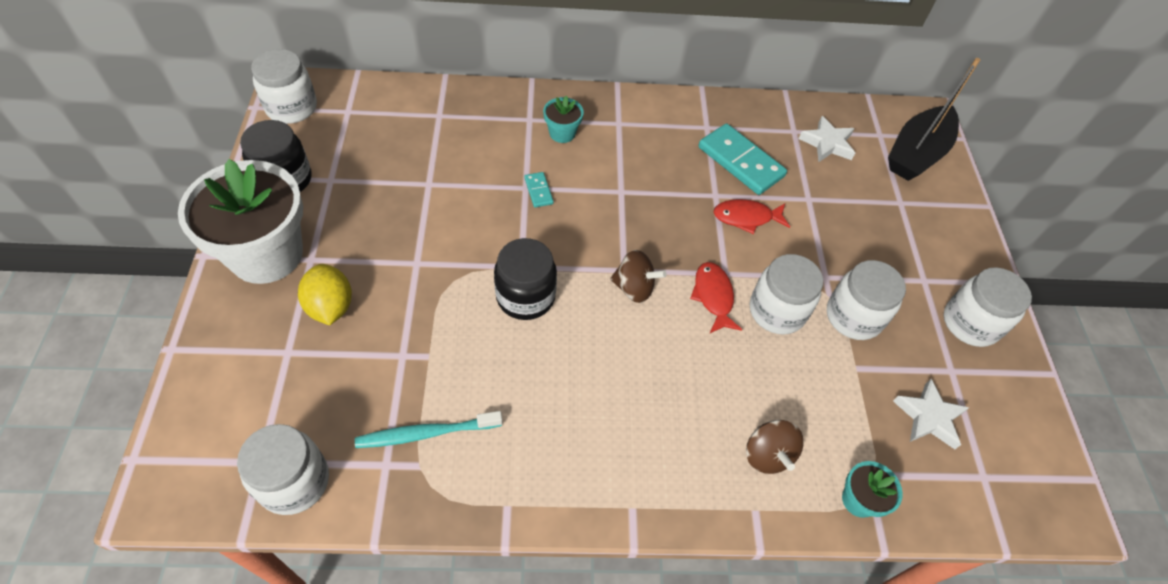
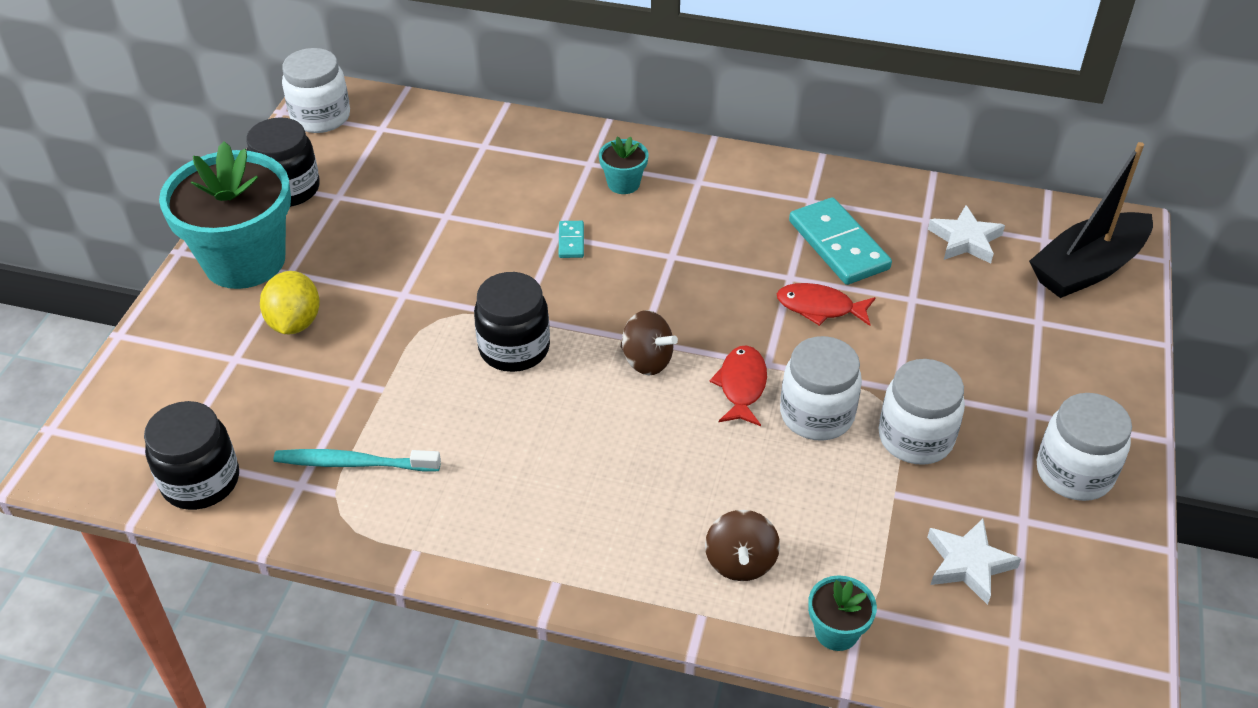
camera: 20 degrees right, 10 degrees down
white flower pot [178,159,303,284] -> turquoise flower pot [159,141,291,289]
white jar [237,424,329,515] -> black jar [144,401,239,510]

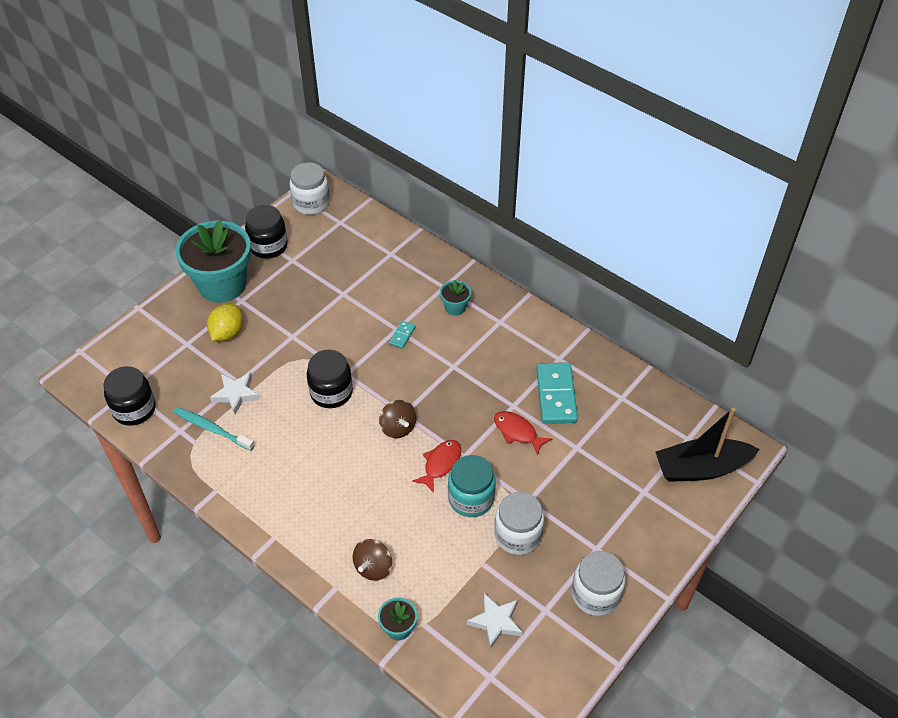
camera: 25 degrees right, 5 degrees up
white jar [780,336,862,441] -> turquoise jar [448,455,496,517]
white star [928,205,1005,264] -> white star moved to [210,372,260,415]

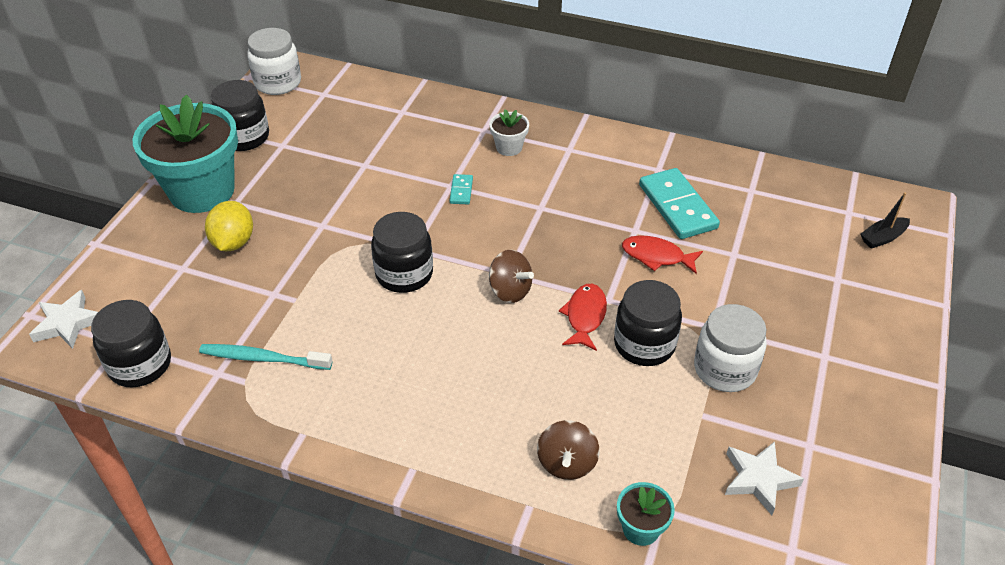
camera: 20 degrees left, 5 degrees down
white star [210,372,260,415] -> white star moved to [29,290,98,349]
turquoise flower pot [440,280,471,316] -> white flower pot [489,109,529,156]
turquoise jar [448,455,496,517] -> black jar [614,280,682,366]
white jar [572,551,625,616] -> none
black boat [656,408,759,482] -> black boat [861,192,910,249], size x0.46

